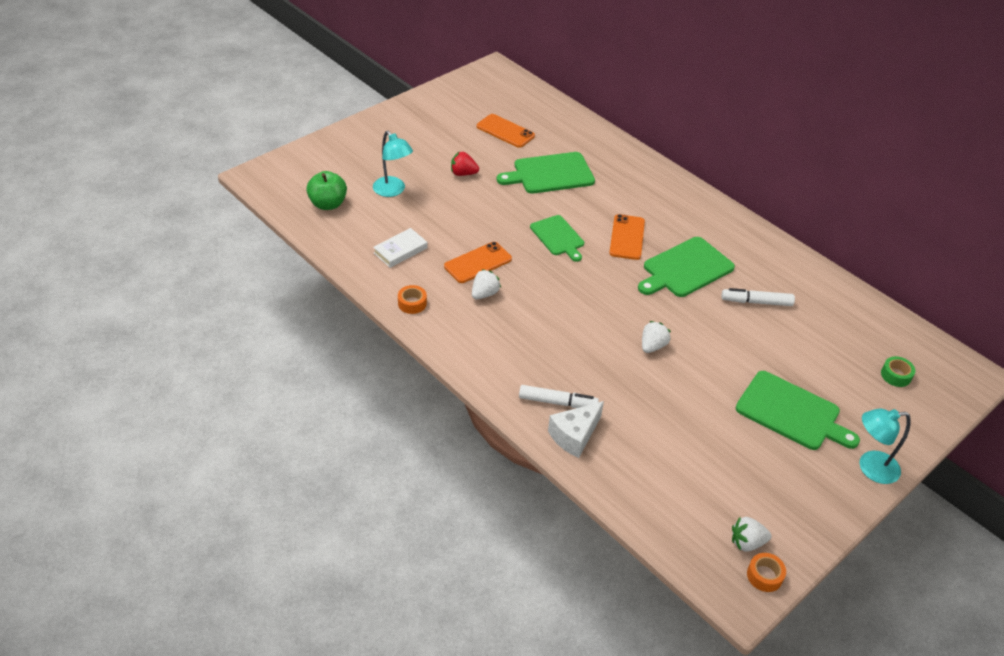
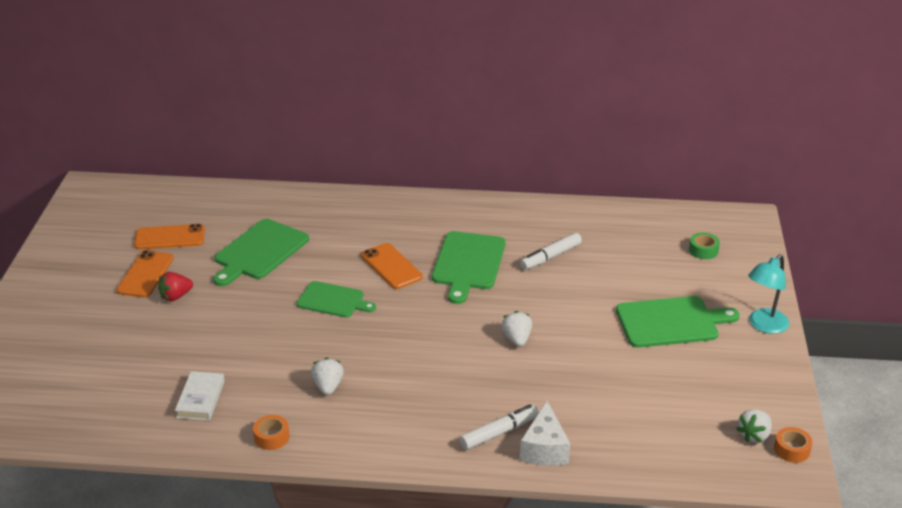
camera: 40 degrees left, 10 degrees down
green apple [306,171,347,210] -> none
turquoise lamp [373,131,413,197] -> none
orange phone [444,242,512,283] -> orange phone moved to [116,250,174,297]

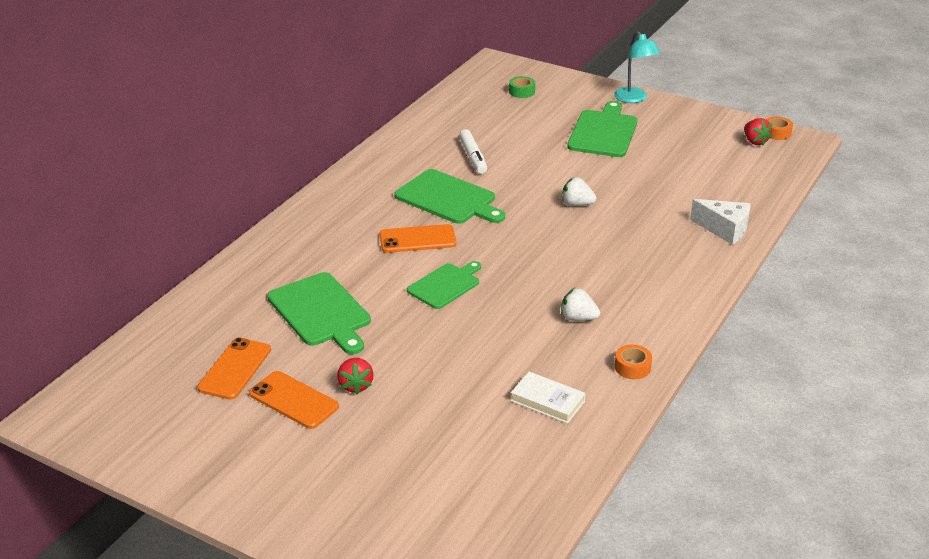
camera: 65 degrees left, 0 degrees up
white marker [460,404,539,450] -> none
white strawberry [736,409,772,443] -> red strawberry [744,118,772,145]

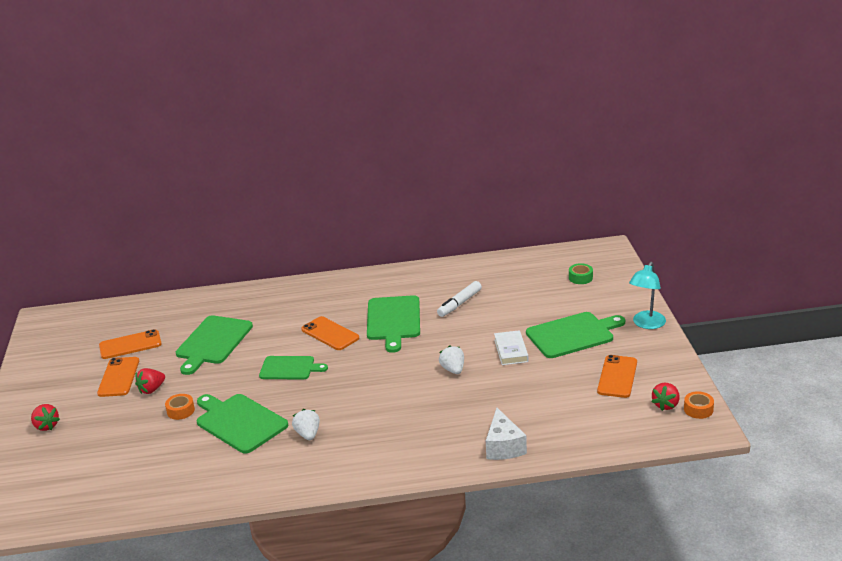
camera: 55 degrees right, 5 degrees down
white book [511,372,586,423] -> white book moved to [494,330,529,365]
orange tape [615,344,652,379] -> orange tape moved to [165,394,195,420]
none -> red strawberry [31,404,60,431]
none -> green cutting board [197,394,288,454]
none -> orange phone [597,355,637,398]

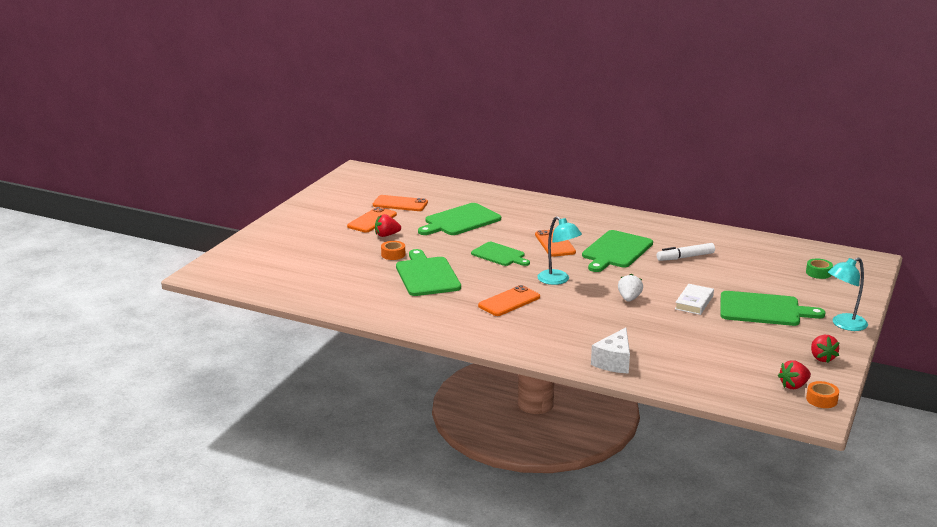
camera: 30 degrees right, 5 degrees down
red strawberry [31,404,60,431] -> red strawberry moved to [811,335,840,363]
white strawberry [292,409,320,440] -> none
orange phone [597,355,637,398] -> orange phone moved to [478,285,540,316]
none -> turquoise lamp [537,216,582,285]

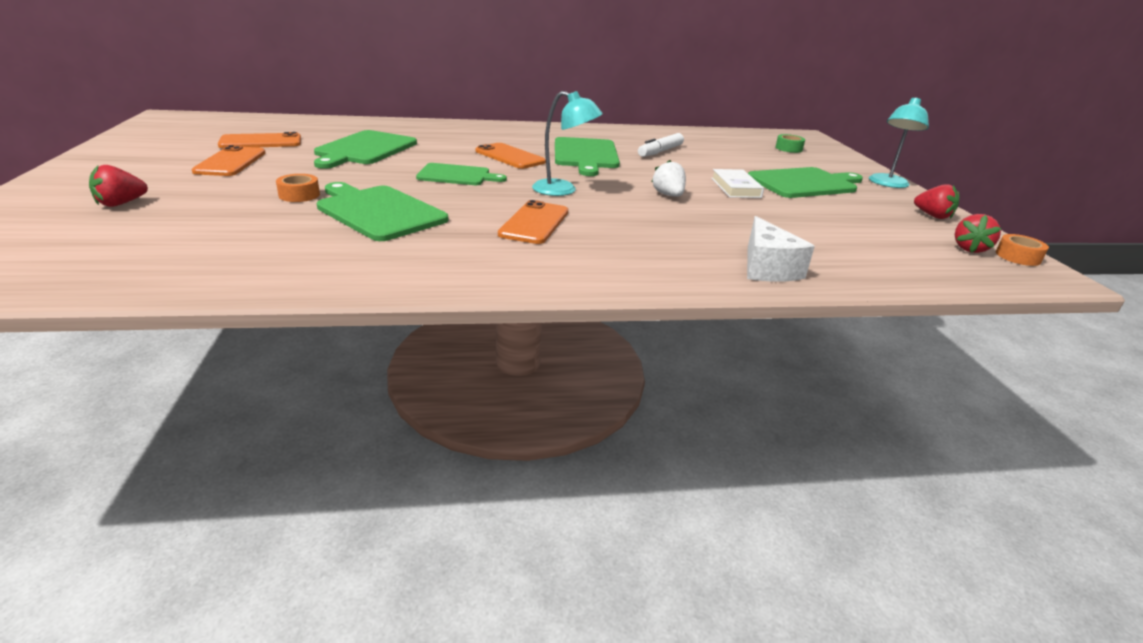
camera: 35 degrees left, 5 degrees up
red strawberry [375,214,401,237] -> red strawberry moved to [89,165,148,207]

